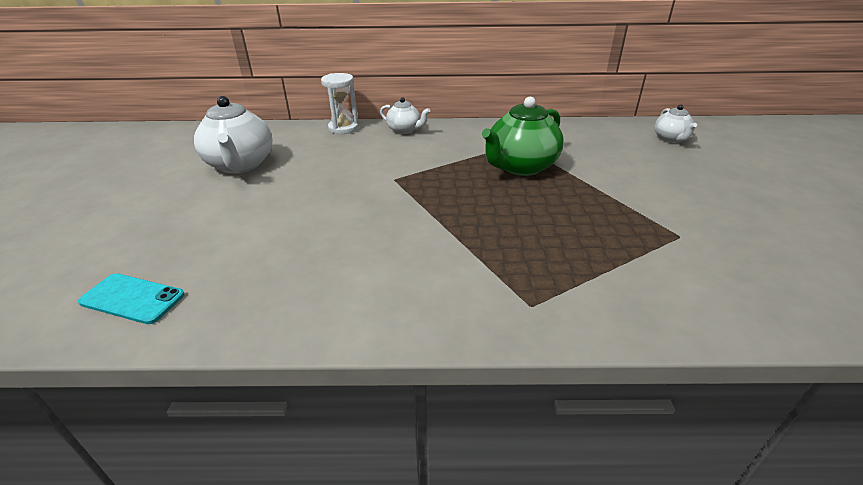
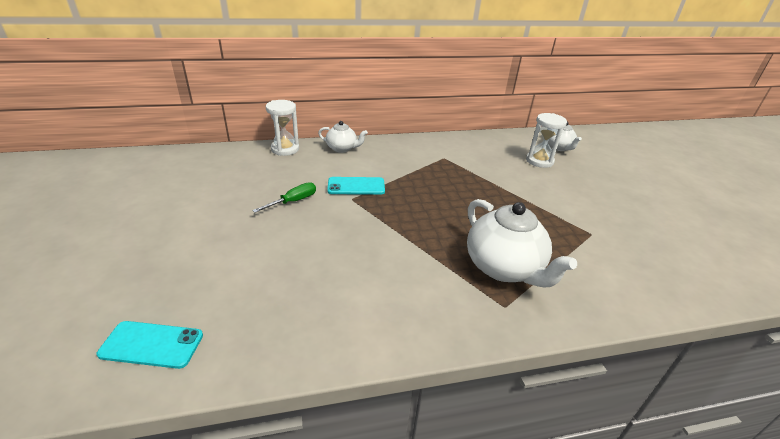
camera: 15 degrees left, 0 degrees up
white teapot [194,96,273,173] -> white teapot moved to [467,199,577,288]
green teapot [482,97,564,176] -> none
none -> green screwdriver [252,182,316,213]
none -> turquoise phone [327,177,385,195]
none -> white hourglass [526,113,567,168]

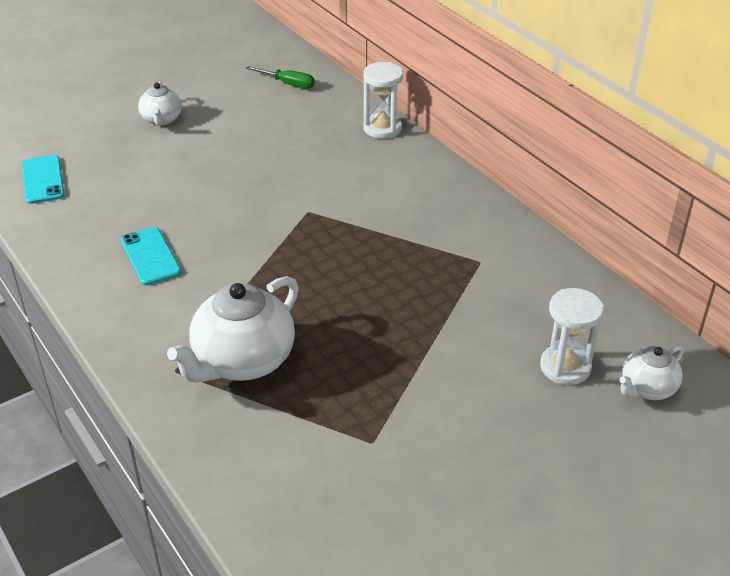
camera: 70 degrees right, 5 degrees up
green screwdriver [252,182,316,213] -> green screwdriver moved to [246,66,315,89]
white teapot [318,121,368,153] -> white teapot moved to [138,82,182,126]
turquoise phone [327,177,385,195] -> turquoise phone moved to [121,227,181,285]

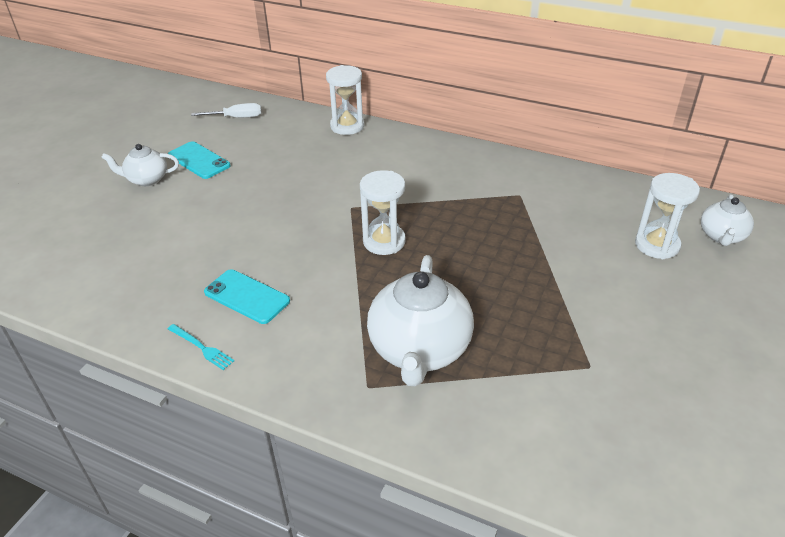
camera: 30 degrees left, 0 degrees up
turquoise phone [22,155,65,204] -> turquoise phone moved to [168,141,231,179]
white teapot [138,82,182,126] -> white teapot turned 120 degrees clockwise [101,144,179,186]
green screwdriver [246,66,315,89] -> white screwdriver [191,103,262,118]
none -> turquoise fork [168,324,234,370]
none -> white hourglass [360,170,406,255]

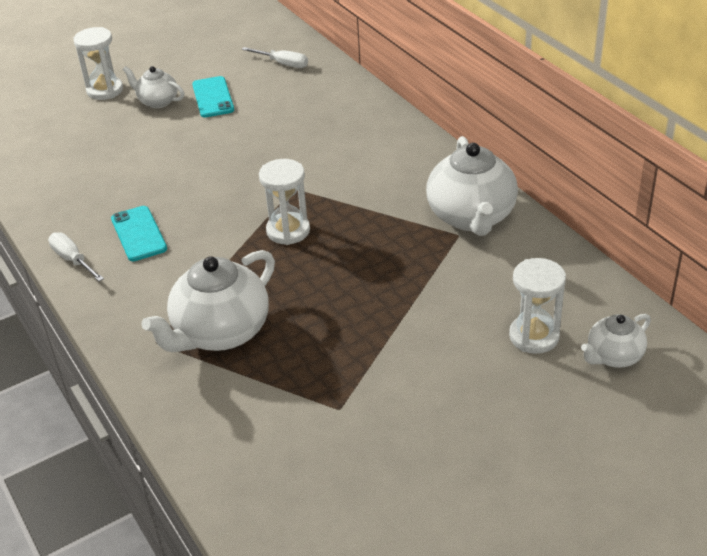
camera: 35 degrees right, 0 degrees up
turquoise fork [168,324,234,370] -> white screwdriver [48,232,104,281]
white hourglass [326,65,364,135] -> white hourglass moved to [74,27,123,100]
none -> white teapot [426,136,518,236]

